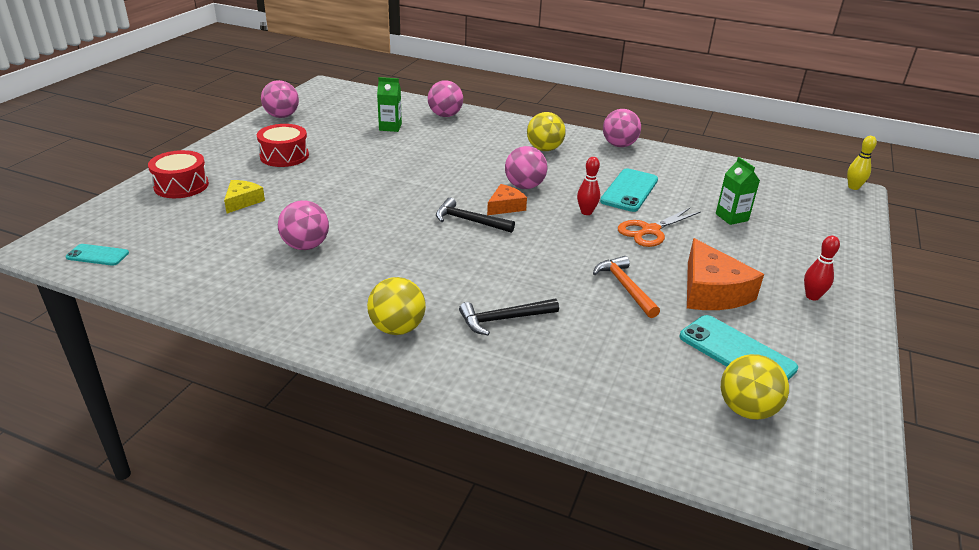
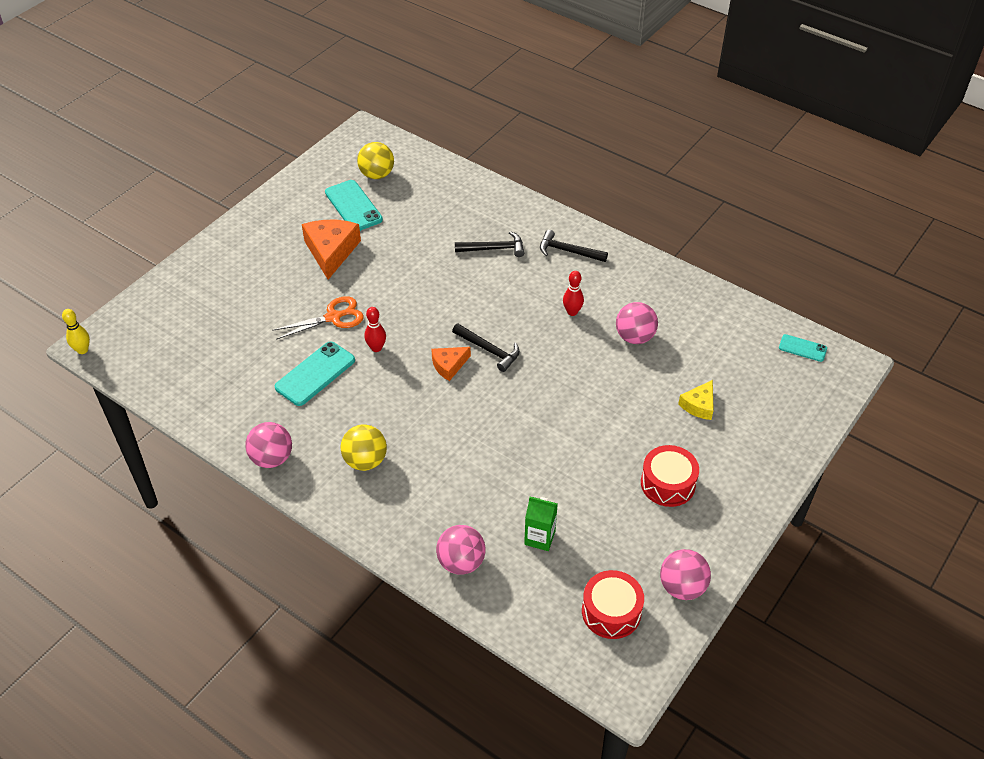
camera: 165 degrees left, 15 degrees up
red drum [148,150,209,198] -> red drum moved to [582,570,644,639]
yellow ball [367,277,426,335] -> black hammer [540,230,608,262]
pink ball [505,146,547,189] -> none
orange hammer [593,256,660,318] -> none
green carton [716,157,760,225] -> none
red bowling pin [804,236,840,301] -> red bowling pin moved to [563,271,584,316]

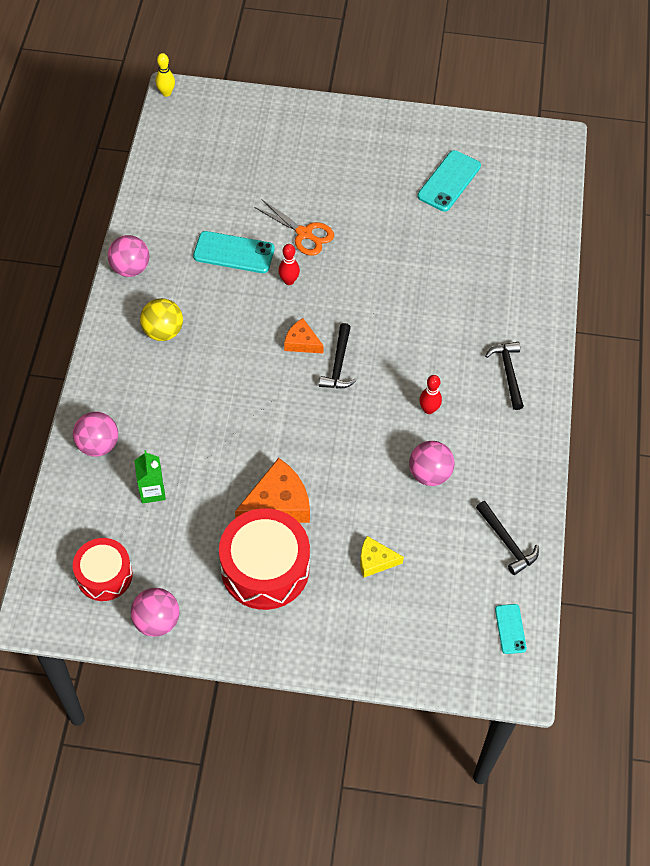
camera: 60 degrees right, 10 degrees up
orange cheese [302,220,361,280] -> orange cheese moved to [235,458,310,523]
yellow ball [357,142,394,179] -> none
black hammer [455,231,524,257] -> black hammer moved to [476,501,539,575]
red drum [641,445,699,507] -> red drum [219,508,310,610], size x1.60

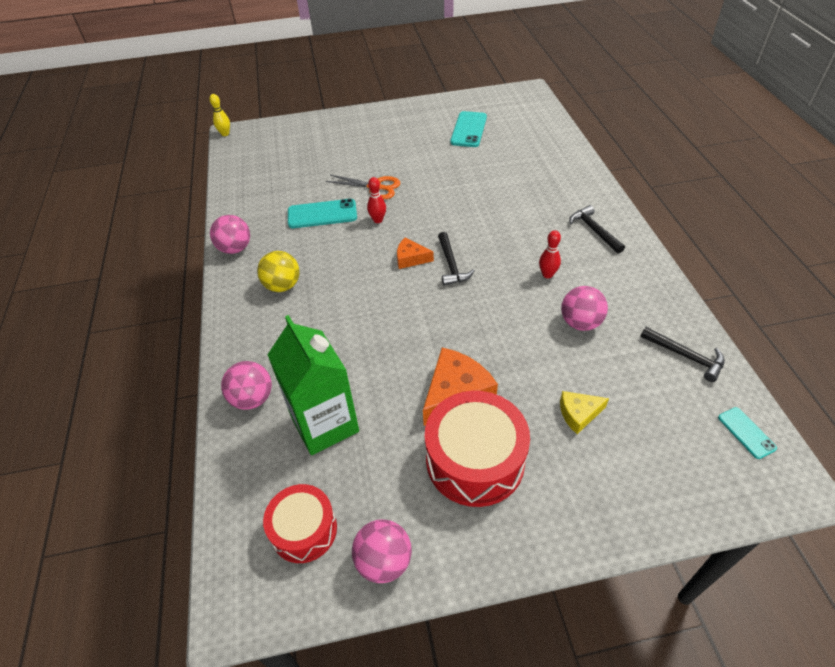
camera: 15 degrees left, 10 degrees down
green carton [134,450,166,504] -> green carton [267,315,359,455], size x2.02

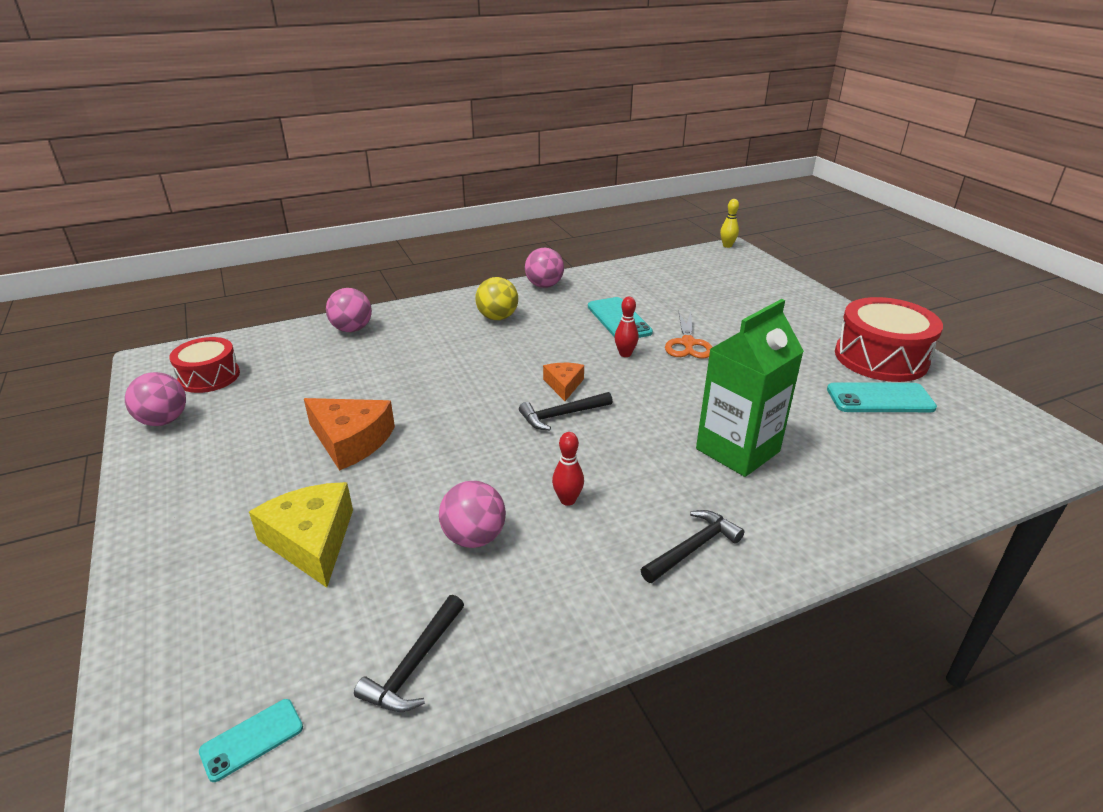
camera: 75 degrees right, 15 degrees down
green carton [267,315,359,455] -> green carton moved to [696,299,804,477]
red drum [425,391,530,507] -> red drum moved to [835,297,943,382]
yellow cheese [560,391,609,434] -> yellow cheese [249,482,353,588], size x1.75

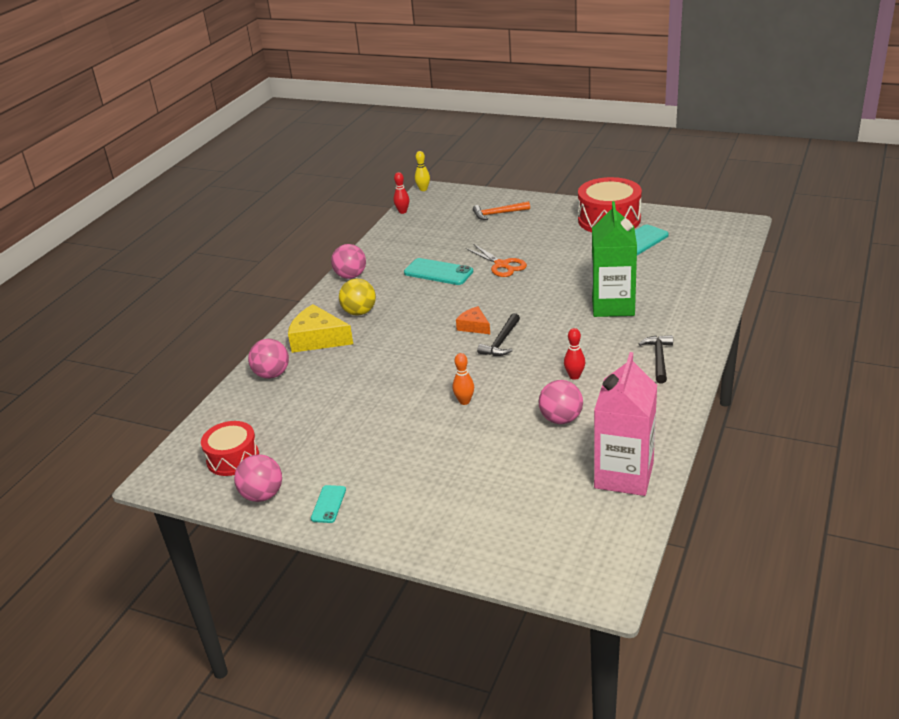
camera: 40 degrees left, 0 degrees up
turquoise phone [199,699,303,782] -> turquoise phone moved to [311,485,346,523]
yellow cheese [249,482,353,588] -> yellow cheese moved to [288,304,353,353]
orange cheese [304,398,395,471] -> none
black hammer [354,595,464,712] -> pink carton [594,352,657,496]
red bowling pin [615,297,639,357] -> red bowling pin moved to [393,172,409,214]
none -> orange bowling pin [453,353,474,405]
none -> orange hammer [473,201,530,220]

